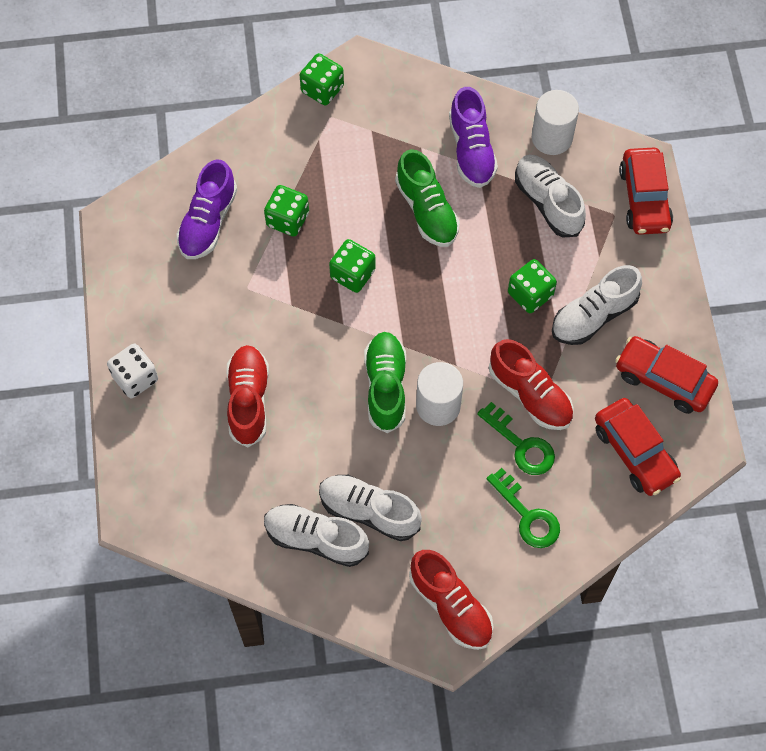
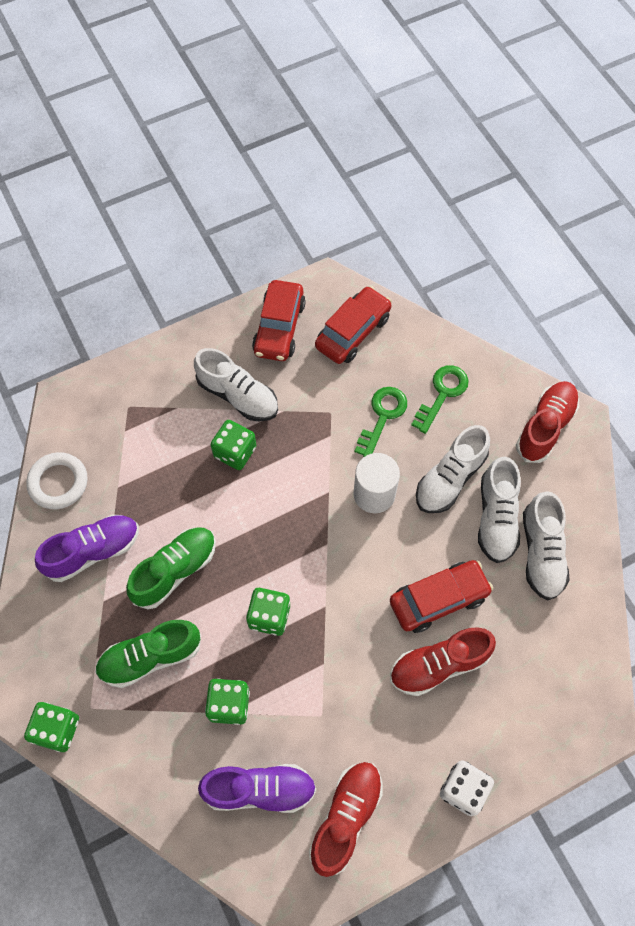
camera: 110 degrees left, 0 degrees up
green shoe [364,332,406,433] -> green shoe moved to [95,620,201,688]
red shoe [489,339,574,430] -> red shoe moved to [309,762,383,877]
white shoe [515,154,586,237] -> white shoe moved to [416,425,490,513]
white cylinder [532,90,579,155] -> white ring [26,452,88,509]
red car [619,148,673,235] -> red car moved to [390,560,493,633]

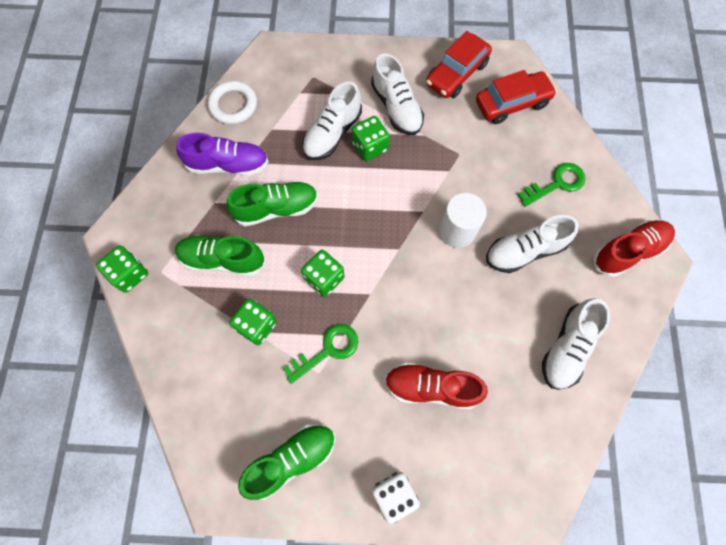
camera: 30 degrees right, 5 degrees up
purple shoe [198,764,316,813] -> none
red shoe [309,762,383,877] -> green shoe [238,424,335,500]
green key [355,387,407,457] -> green key moved to [283,324,358,384]
red car [390,560,493,633] -> none
white shoe [478,457,521,563] -> white shoe moved to [302,82,362,160]

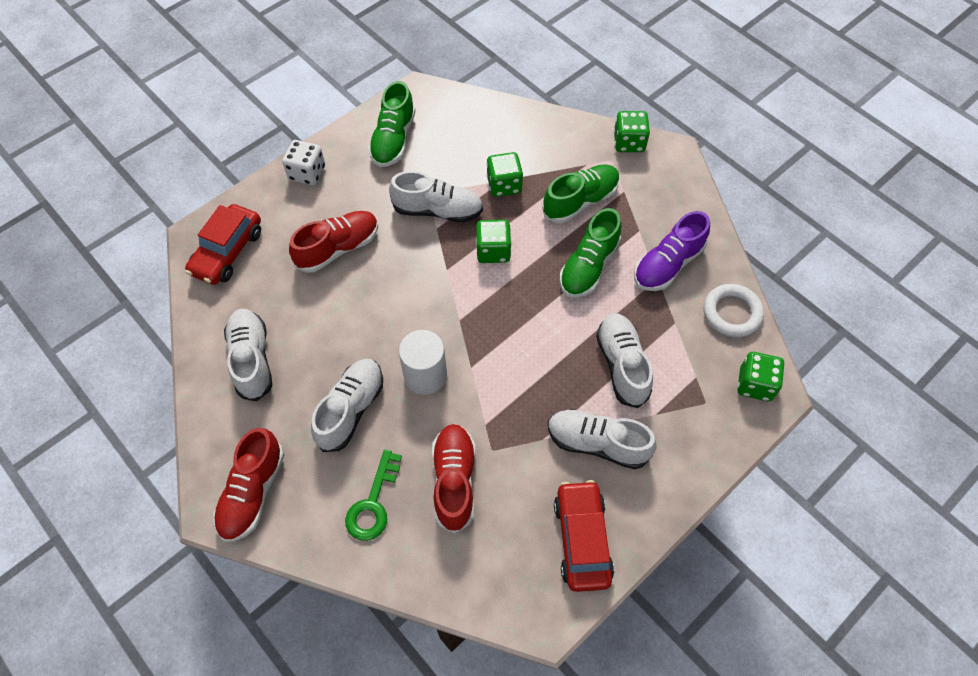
camera: 135 degrees right, 10 degrees down
green key [283,324,358,384] -> white shoe [389,171,483,223]
green dice [352,116,390,161] -> green dice moved to [737,352,784,401]
red car [476,70,557,124] -> red car moved to [185,204,261,285]
none -> red shoe [432,424,475,533]

